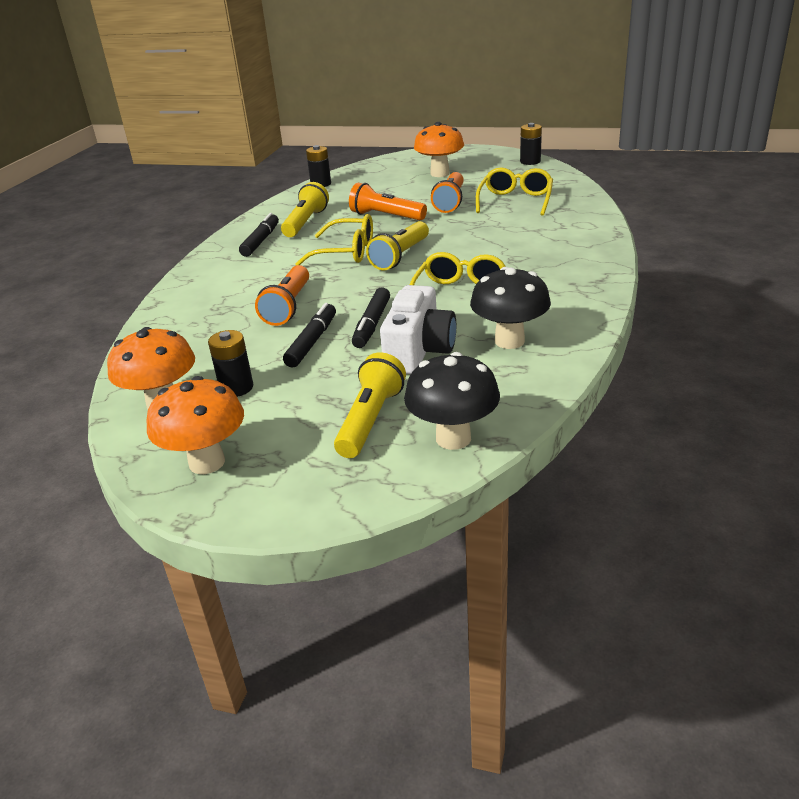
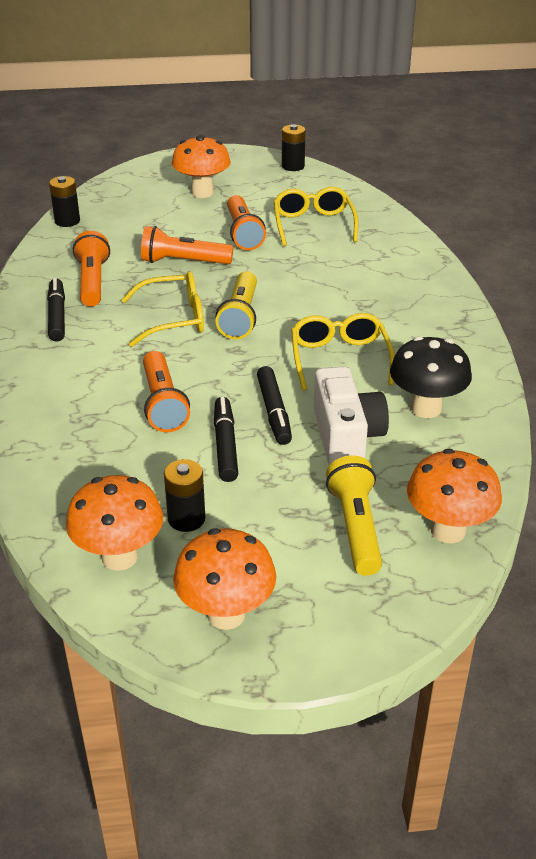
camera: 25 degrees left, 5 degrees up
yellow flashlight [281,182,329,237] -> orange flashlight [73,231,110,307]
black mushroom [404,352,500,450] -> orange mushroom [407,449,502,543]

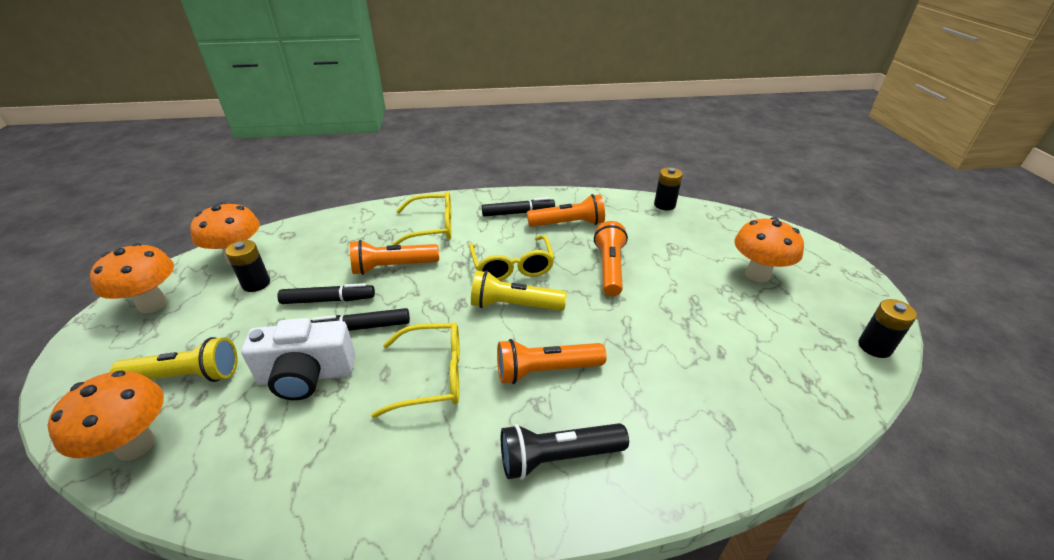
camera: 90 degrees right, 0 degrees up
orange flashlight [227,195,266,250] -> orange flashlight moved to [497,339,607,384]
yellow glasses [274,187,358,246] -> yellow glasses moved to [391,191,452,245]
black mushroom [390,336,472,418] -> none
none -> black flashlight [501,423,629,480]

